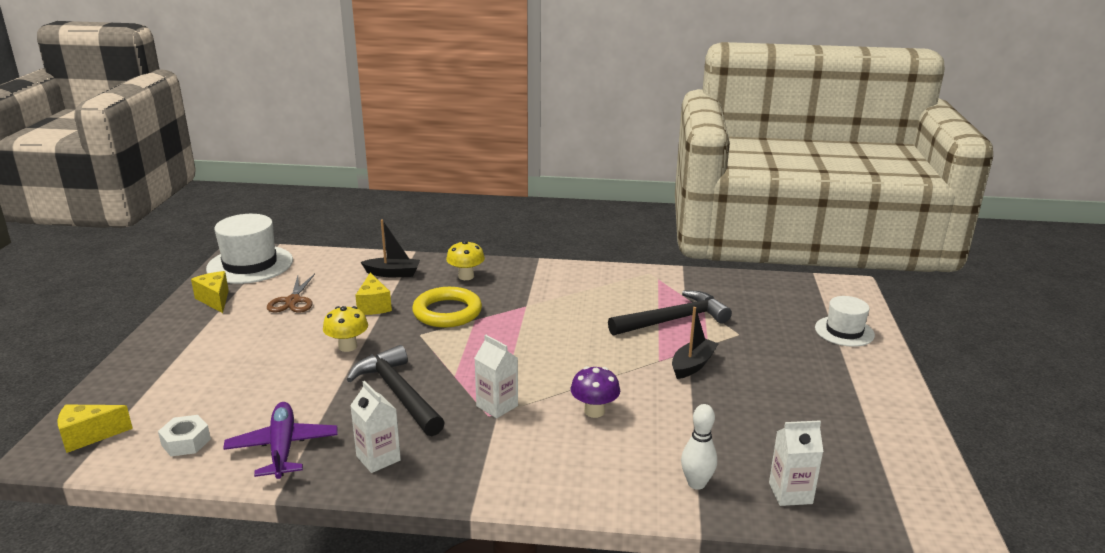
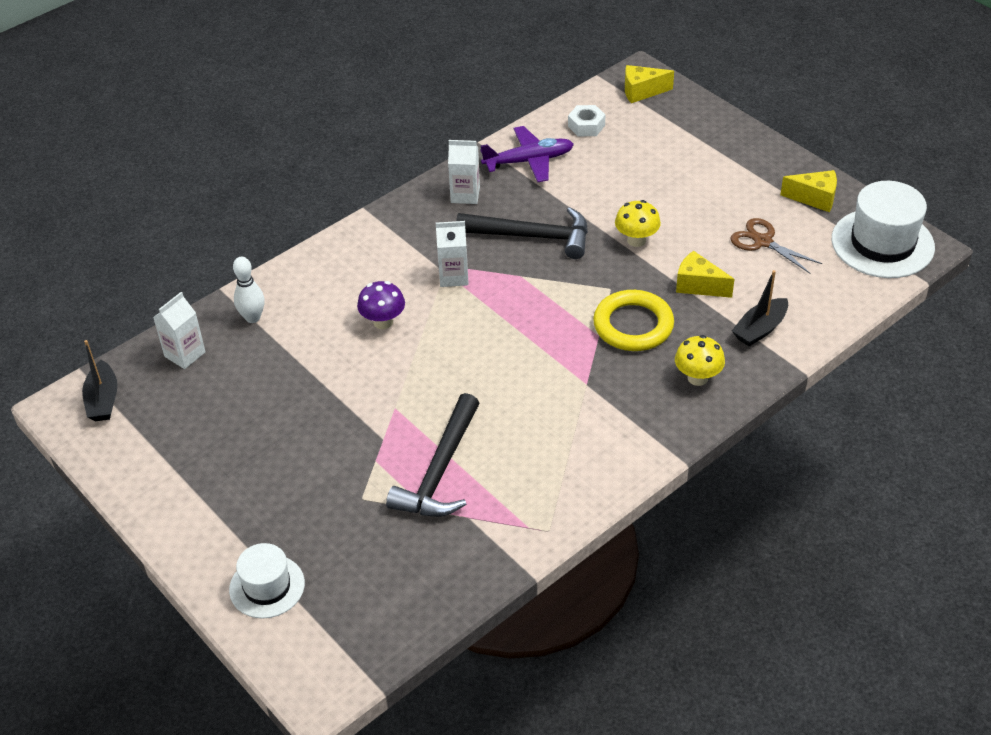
camera: 135 degrees right, 20 degrees up
yellow cheese [58,405,133,453] -> yellow cheese turned 120 degrees counterclockwise [625,65,674,103]
purple plane [223,402,338,479] -> purple plane turned 45 degrees counterclockwise [480,126,574,182]
black boat [672,307,719,379] -> black boat moved to [82,340,118,421]

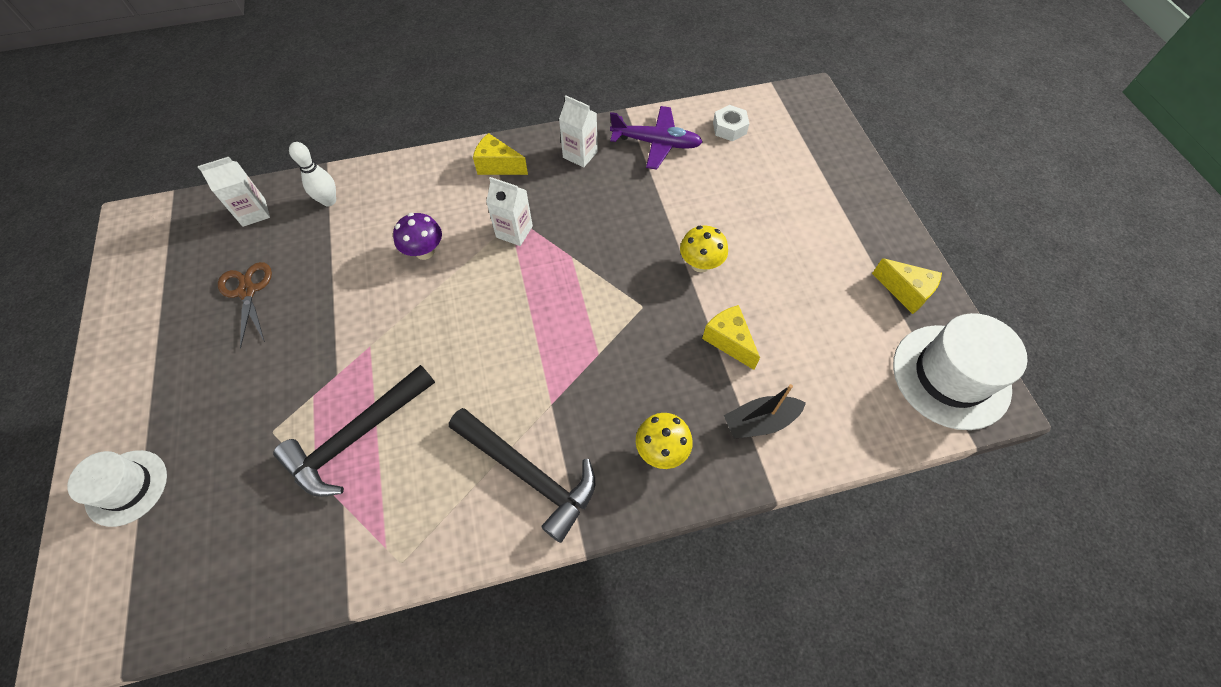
camera: 25 degrees right, 15 degrees up
black boat [82,340,118,421] -> none
black hammer [456,207,588,259] -> black hammer moved to [449,408,595,543]
yellow ring [593,290,674,351] -> none
yellow cheese [625,65,674,103] -> yellow cheese moved to [473,133,528,175]
brown scissors [730,218,822,274] -> brown scissors moved to [218,262,272,348]

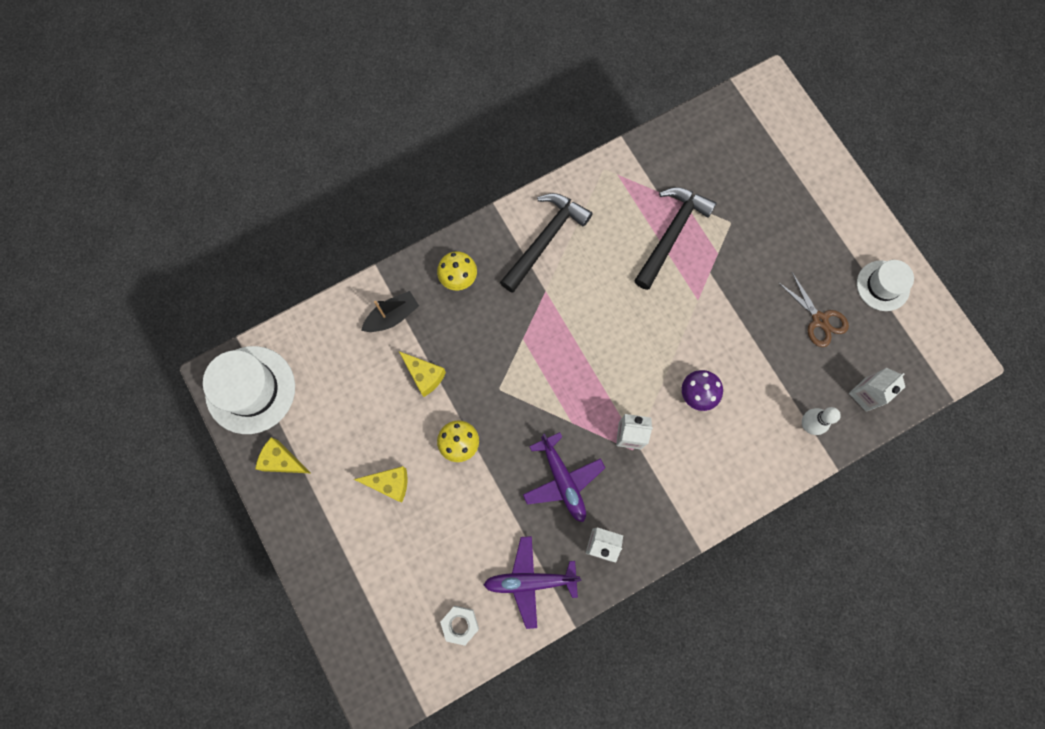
camera: 165 degrees right, 15 degrees up
white hat [67,450,167,527] -> white hat moved to [857,260,914,311]
black hammer [449,408,595,543] -> black hammer turned 105 degrees clockwise [500,193,593,293]
yellow cheese [473,133,528,175] -> yellow cheese moved to [354,466,407,502]
none -> purple plane [523,432,605,522]

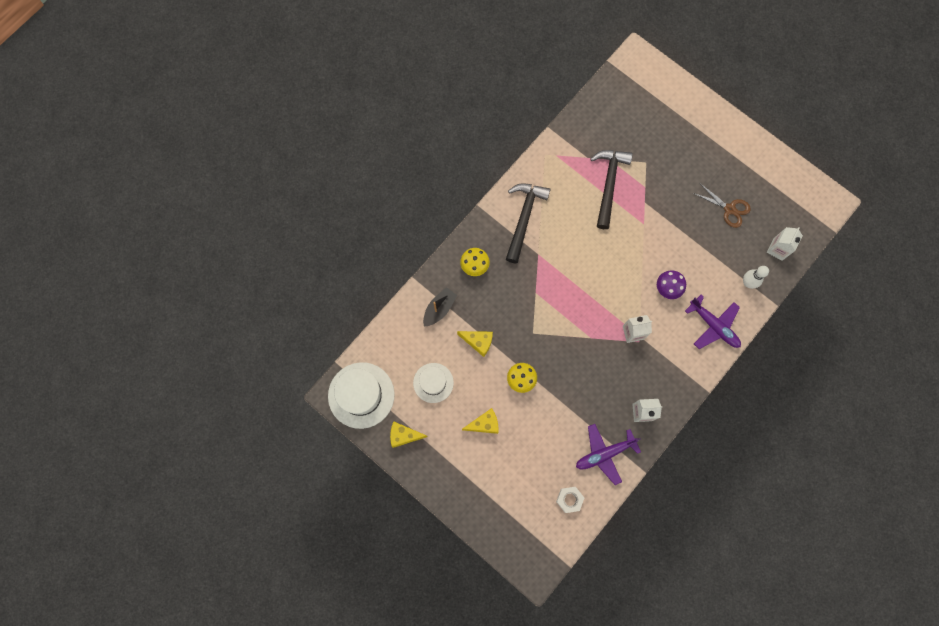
camera: 20 degrees left, 0 degrees up
purple plane [523,432,605,522] -> purple plane moved to [685,295,741,349]
white hat [857,260,914,311] -> white hat moved to [413,363,454,403]

